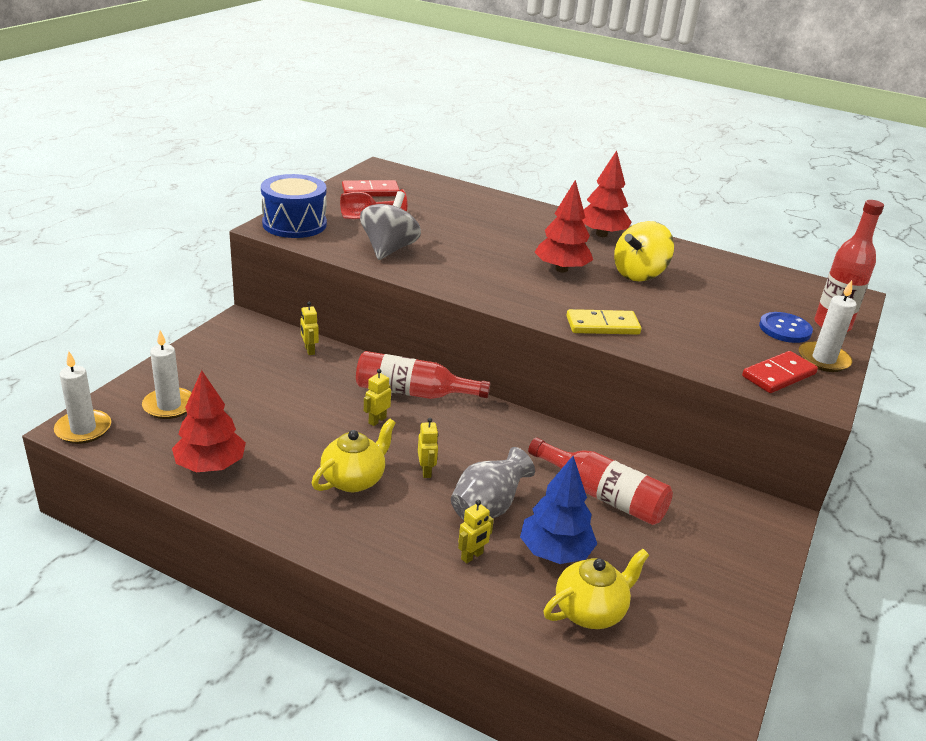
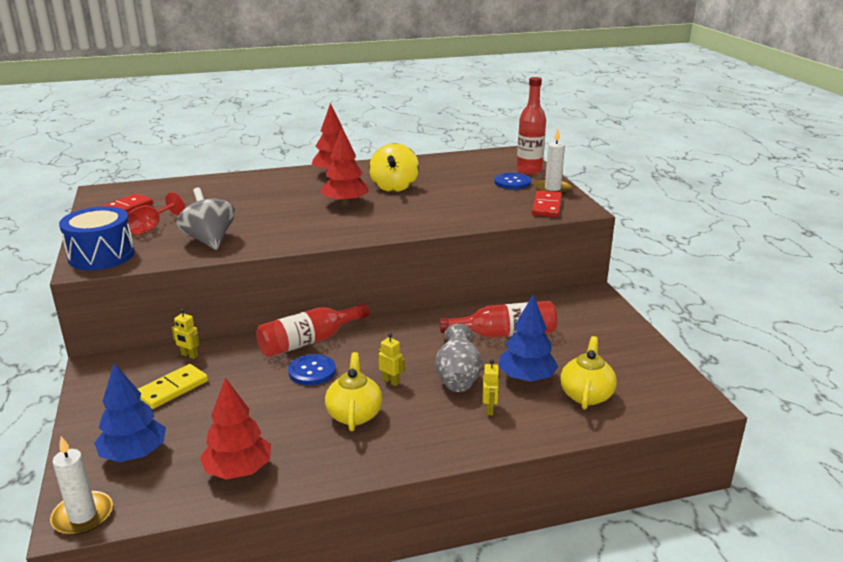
camera: 40 degrees left, 5 degrees down
white candle [142,330,192,419] -> blue tree [94,363,166,462]
yellow robot [364,369,391,426] -> blue button [288,354,336,385]
yellow domino [566,309,641,335] -> yellow domino moved to [138,364,208,409]

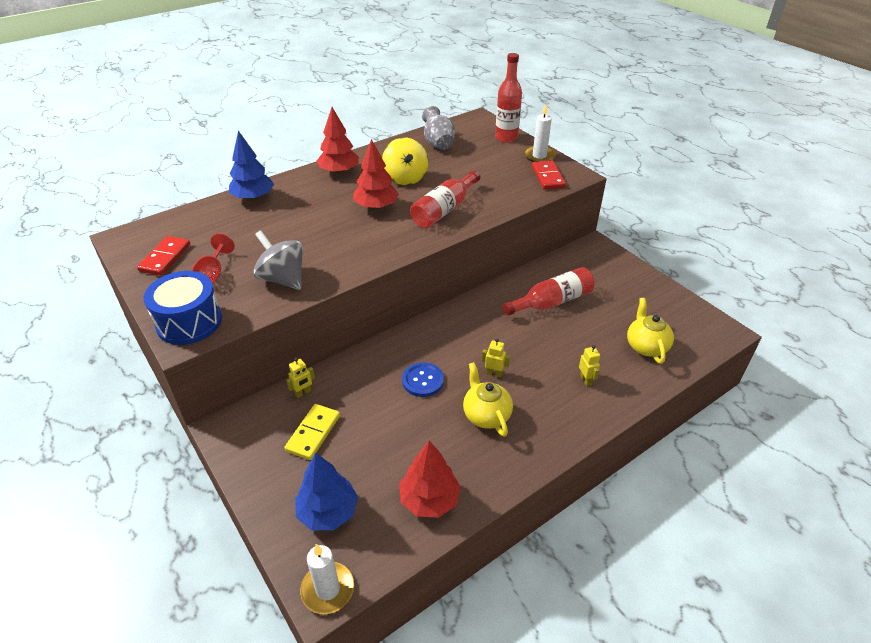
camera: 20 degrees left, 15 degrees up
yellow robot [172,309,200,359] -> yellow robot turned 45 degrees counterclockwise [286,358,315,398]
red bottle [256,303,370,357] -> red bottle moved to [410,170,480,228]
grey vase [435,324,483,392] -> grey vase moved to [422,106,455,150]
blue button [494,173,531,190] -> none
blue tree [499,295,559,382] -> blue tree moved to [229,131,274,201]

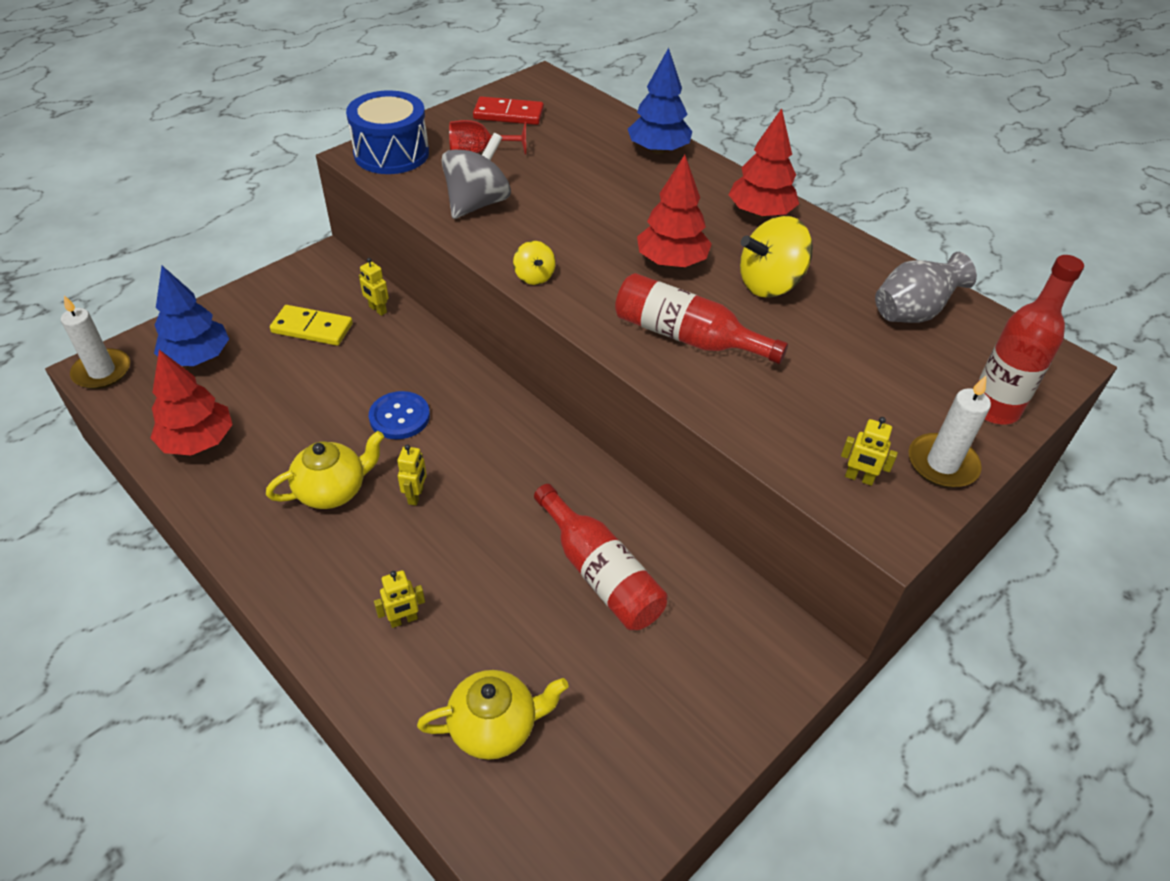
camera: 80 degrees right, 5 degrees up
red domino [532,161,566,190] -> yellow robot [841,417,898,486]
none -> yellow spinning top [513,241,556,285]

